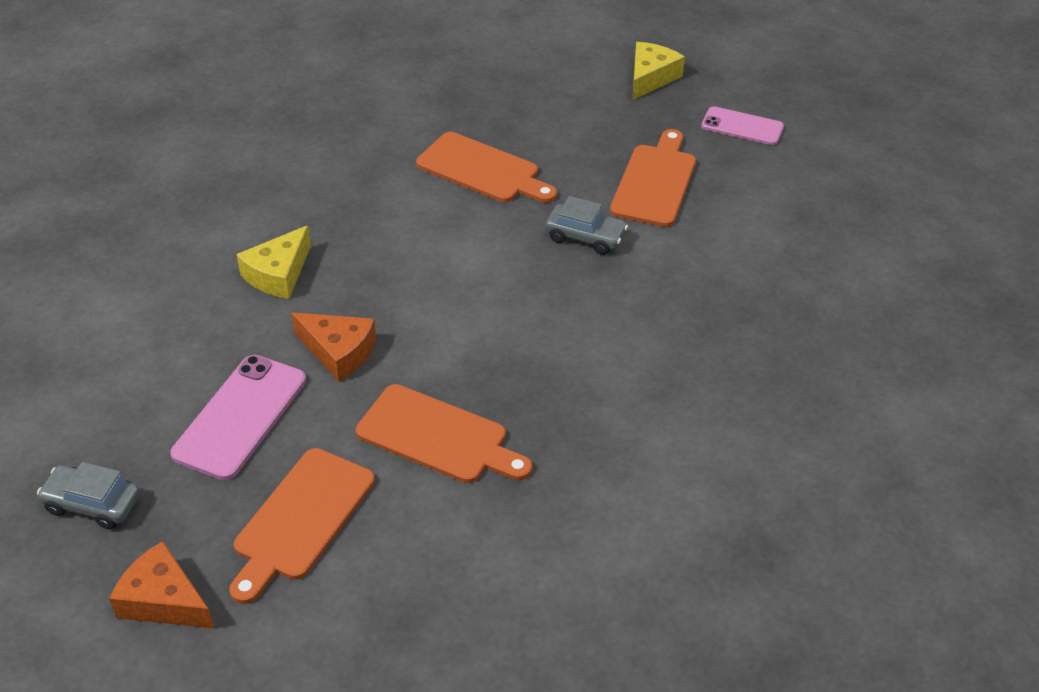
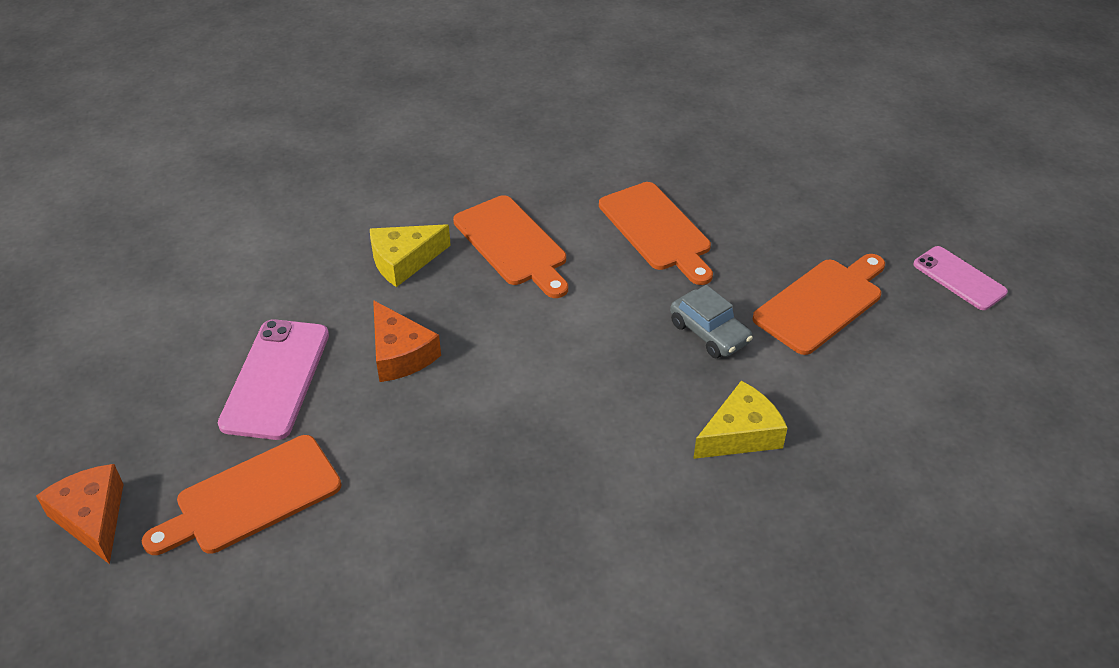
camera: 30 degrees right, 0 degrees up
grey car [37,462,140,529] -> none
pink phone [170,355,306,480] -> pink phone turned 45 degrees counterclockwise [218,319,329,440]
orange cutting board [356,384,532,483] -> orange cutting board moved to [453,195,568,298]
yellow cheese [633,42,685,100] -> yellow cheese moved to [693,381,787,459]

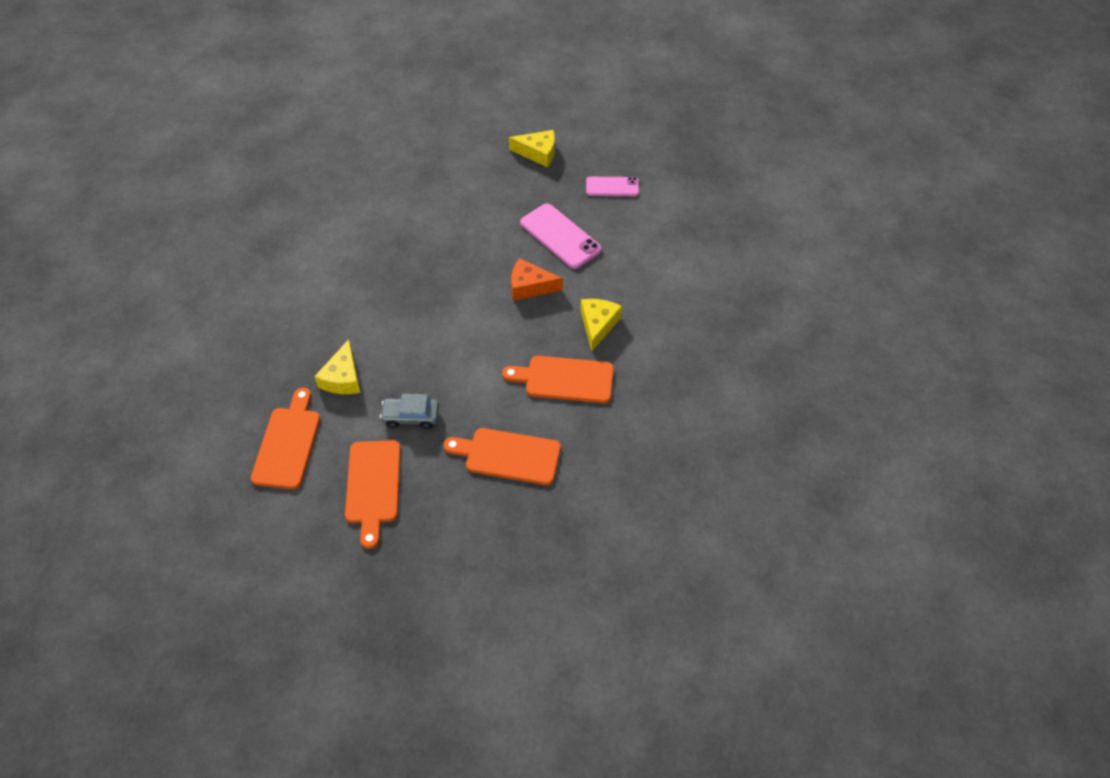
camera: 130 degrees right, 10 degrees up
orange cheese [36,464,123,564] -> yellow cheese [509,130,555,167]
orange cutting board [142,435,342,555] -> orange cutting board moved to [251,388,320,489]
pink phone [913,246,1008,310] -> pink phone moved to [586,177,639,196]

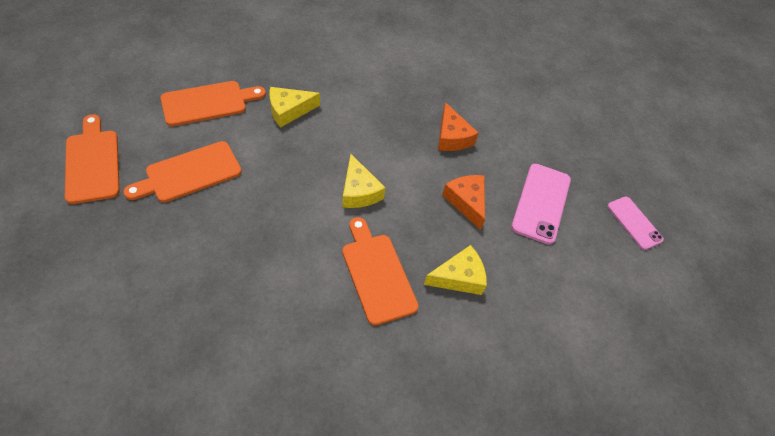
camera: 55 degrees right, 0 degrees up
grey car [380,394,439,429] -> none
orange cutting board [443,428,561,485] -> orange cutting board moved to [65,114,120,204]
yellow cheese [509,130,555,167] -> yellow cheese moved to [342,154,385,208]
none -> orange cheese [438,102,479,151]

